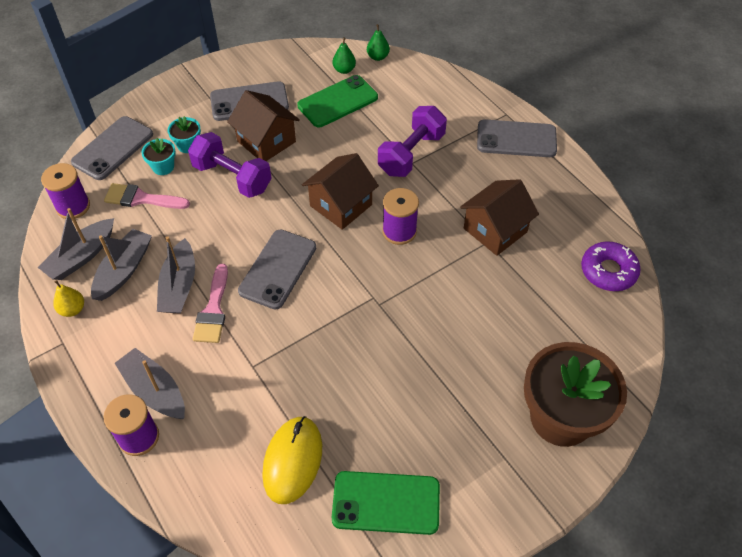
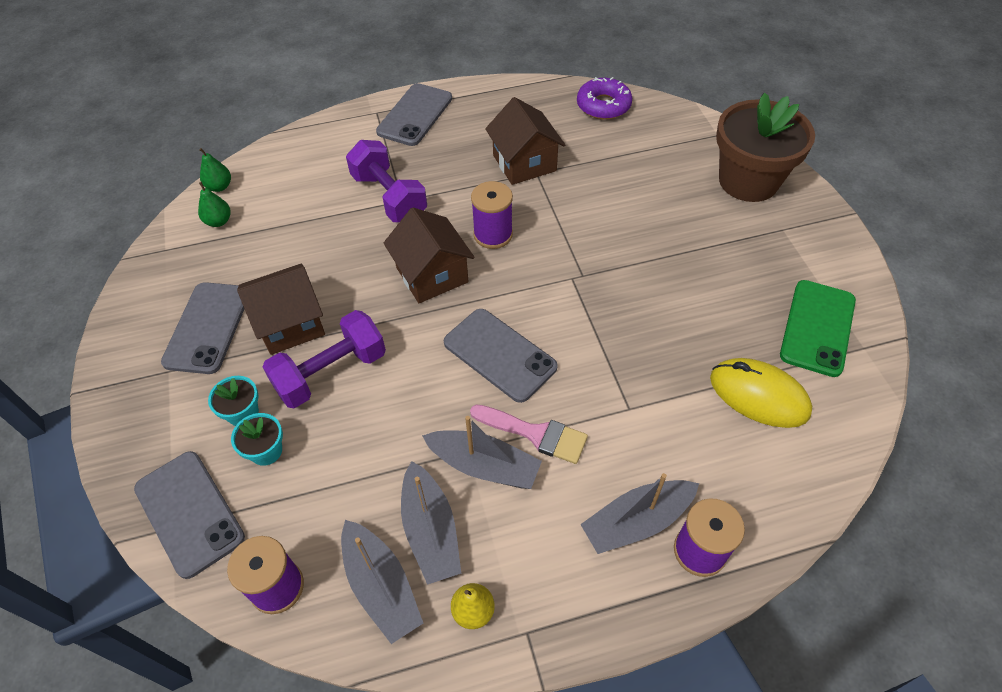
camera: 70 degrees left, 0 degrees up
grey boat [91,229,152,301] -> grey boat turned 150 degrees counterclockwise [401,461,461,585]
pink brush [104,183,190,209] -> none
green phone [297,75,378,127] -> none

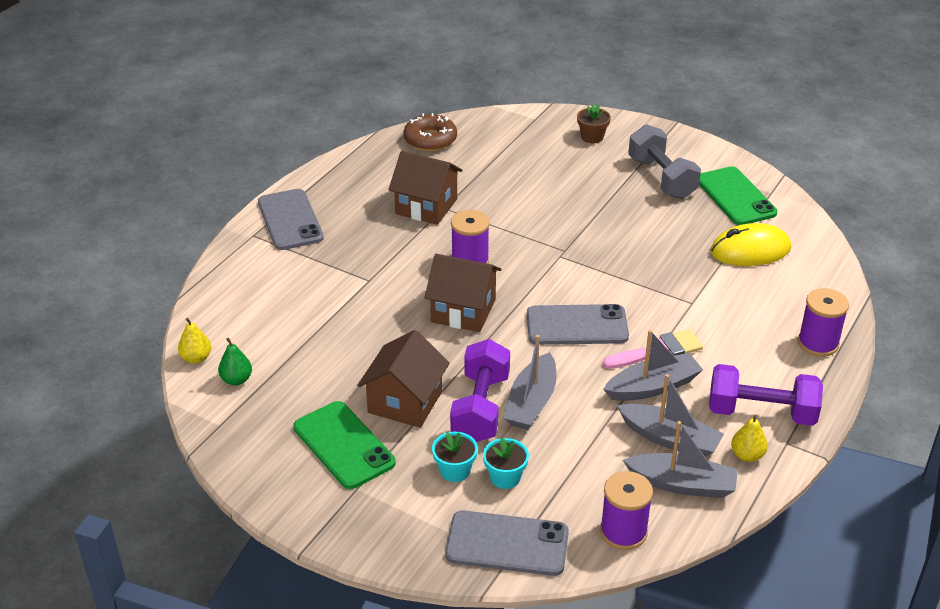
camera: 45 degrees left, 15 degrees down
grey phone [161,282,244,374] -> green phone [293,401,396,489]
green pear [199,148,231,192] -> yellow pear [178,318,211,364]
purple dumbbell [346,140,427,222] -> purple dumbbell moved to [709,364,823,426]
purple donut [577,77,632,120] -> brown donut [403,113,457,151]
grey boat [580,473,699,554] -> grey boat moved to [504,335,556,430]
brown flower pot [716,93,815,202] -> brown flower pot [577,104,611,143], size x0.43
none -> grey dumbbell [628,124,701,199]

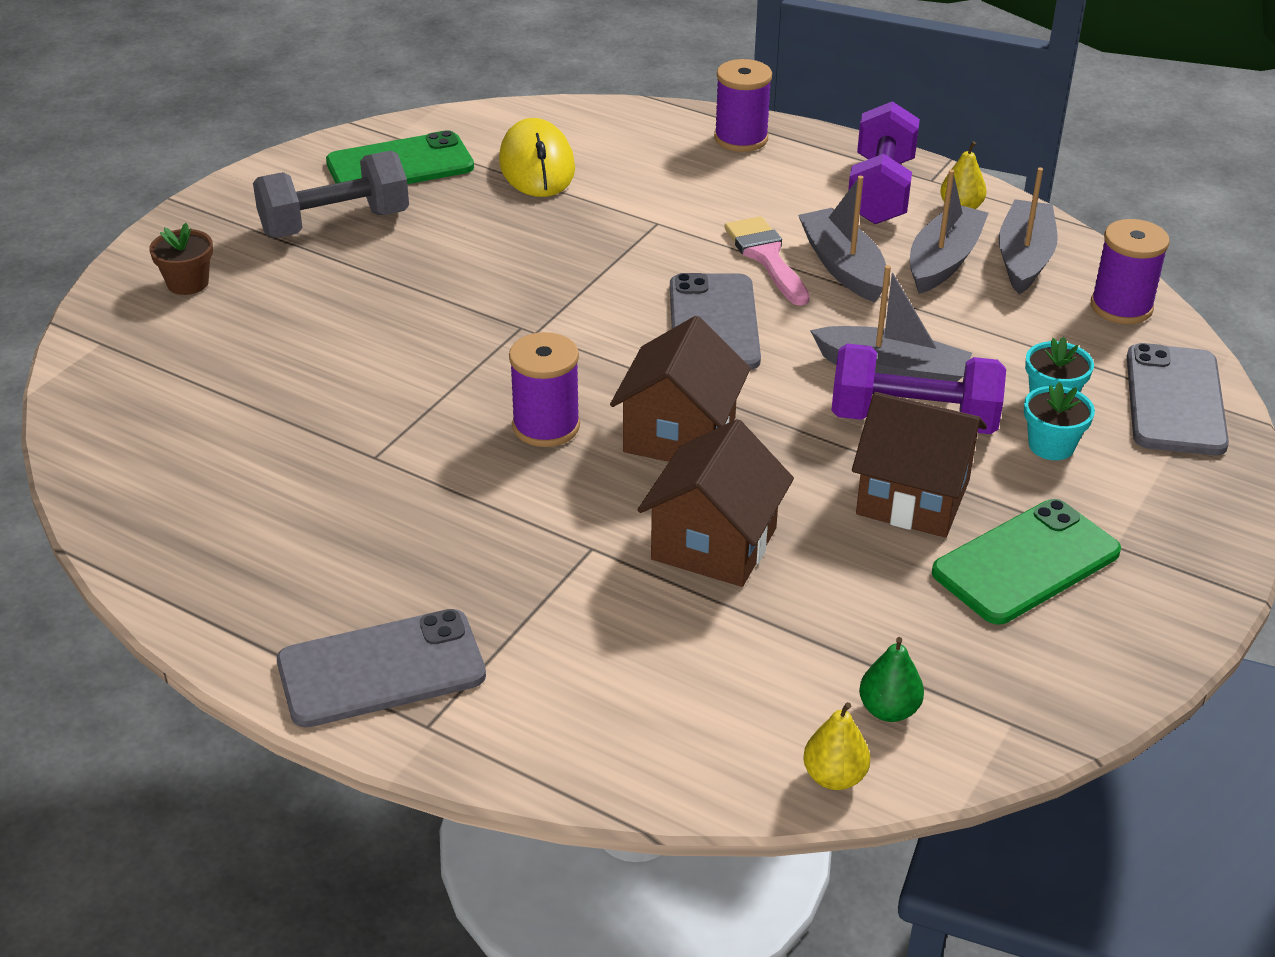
camera: 90 degrees left, 0 degrees up
brown house [389,151,463,225] -> brown house moved to [638,419,794,587]
brown donut [403,113,457,151] -> none

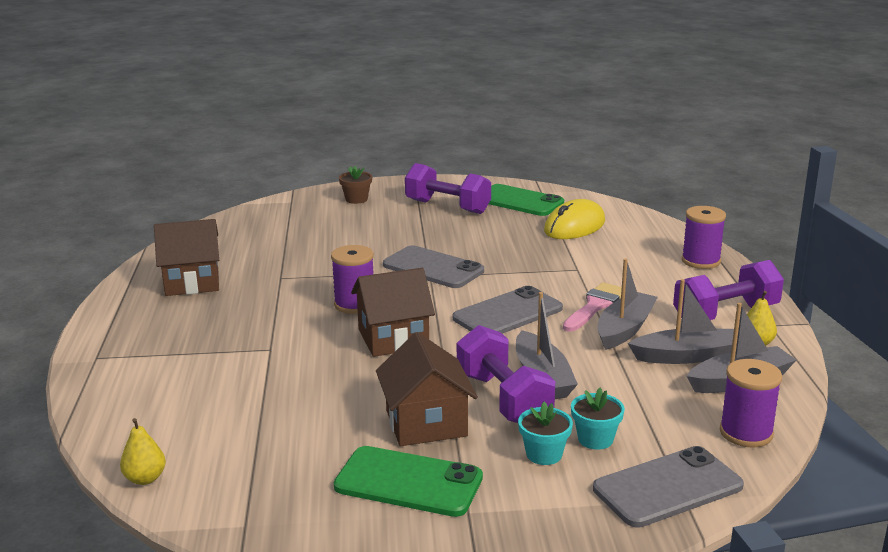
camera: 55 degrees right, 15 degrees down
grey dumbbell [253,150,409,238] -> purple dumbbell [405,163,491,214]
grey phone [277,609,486,727] -> grey phone moved to [383,245,484,288]
brown house [638,419,794,587] -> brown house moved to [154,219,219,296]
green pear [859,637,924,722] -> none

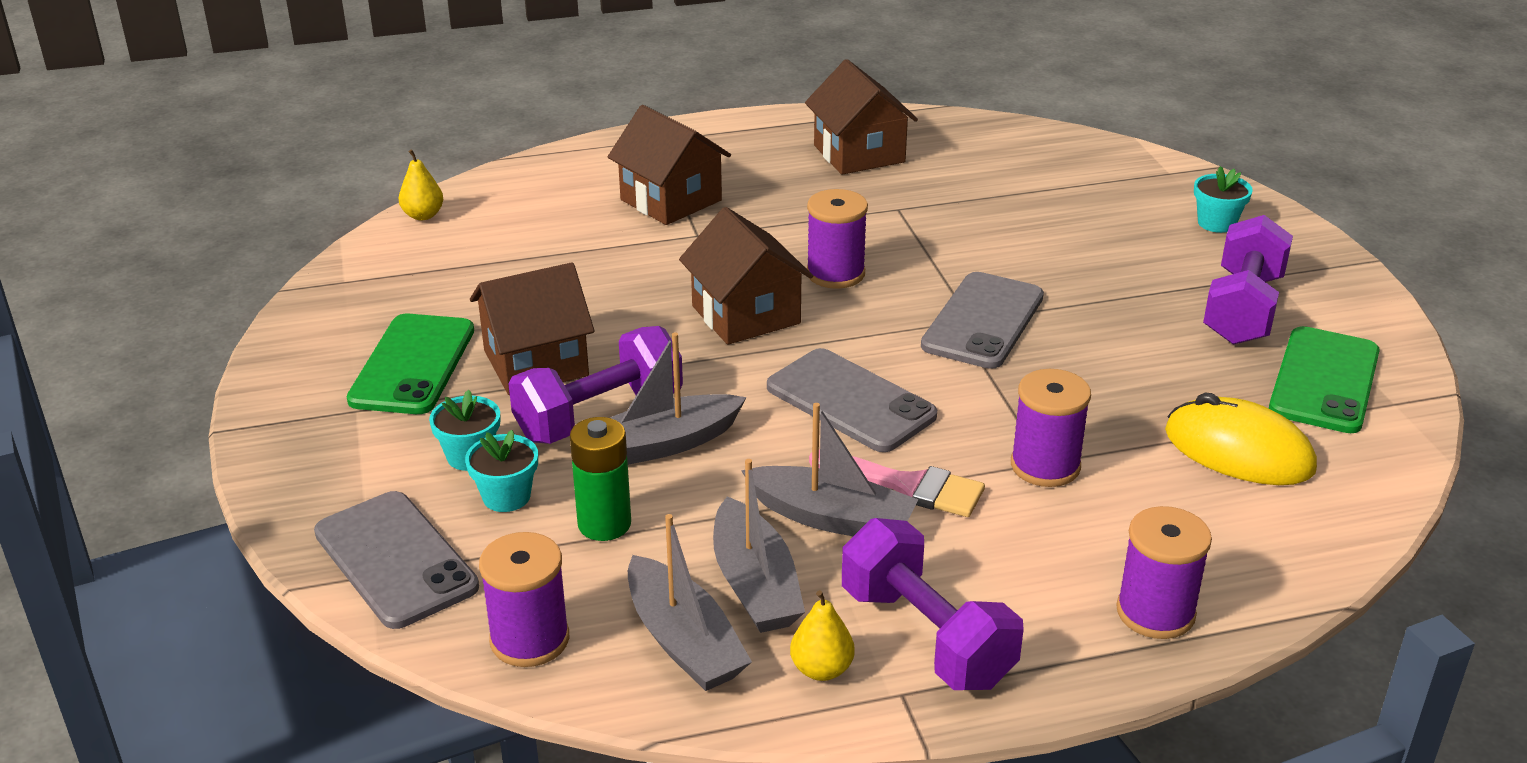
camera: 80 degrees right, 10 degrees up
brown flower pot [339,166,372,204] -> turquoise flower pot [1194,166,1253,233]
none -> green battery [570,417,631,541]
none -> brown house [608,105,731,225]
none -> purple spool [1011,369,1091,487]

